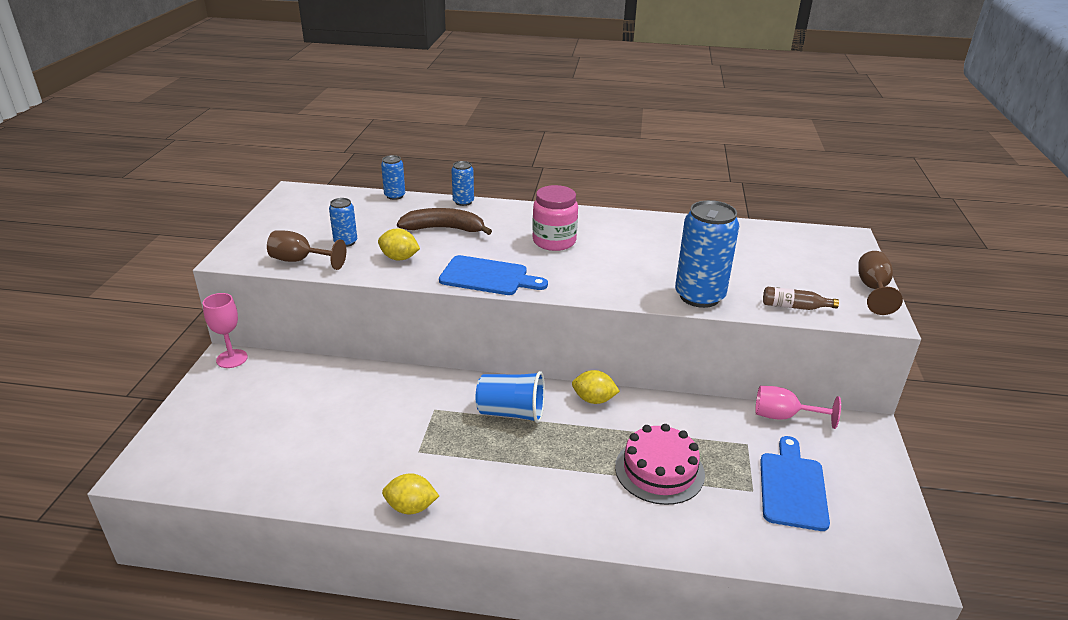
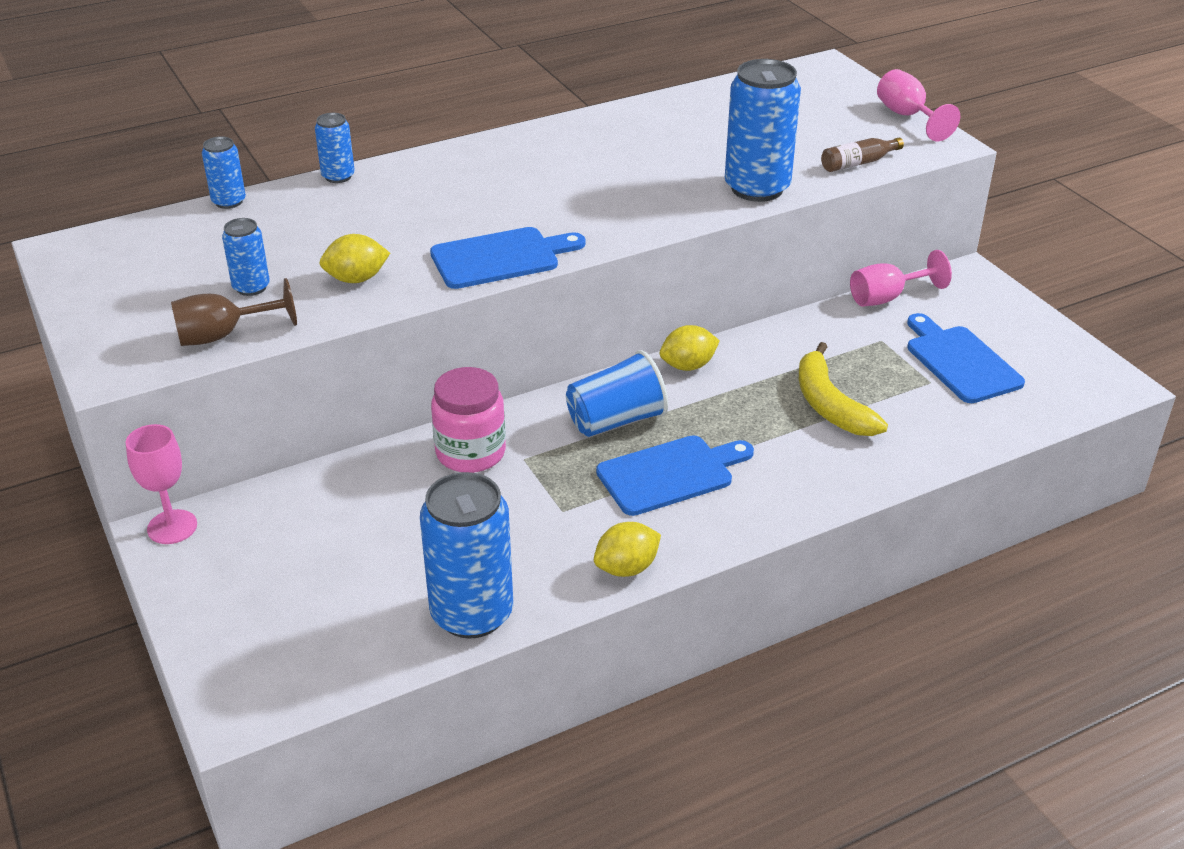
camera: 35 degrees left, 5 degrees up
brown banana [397,208,492,235] -> none
pink jar [532,185,578,251] -> pink jar moved to [431,367,506,473]
pink cake [615,424,705,505] -> yellow banana [799,342,888,436]
brown goblet [858,251,903,315] -> pink goblet [877,69,960,141]
none -> blue can [420,472,513,639]
none -> blue cutting board [596,435,754,516]

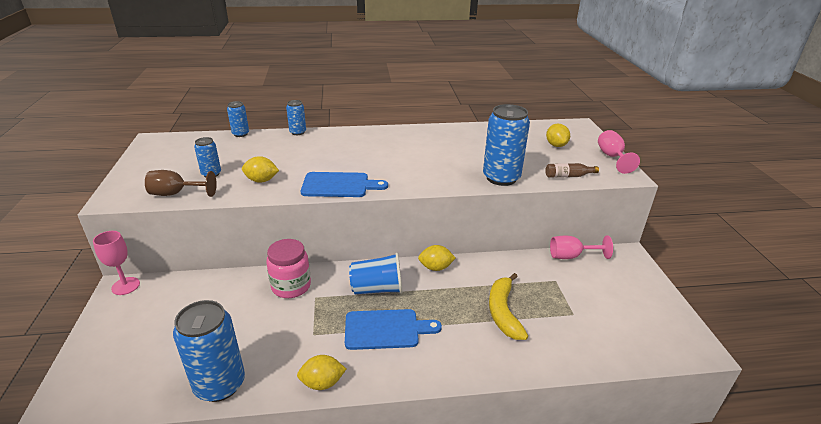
camera: 20 degrees right, 5 degrees down
blue cutting board [907,313,1025,403] -> none
none -> yellow lemon [546,124,570,147]

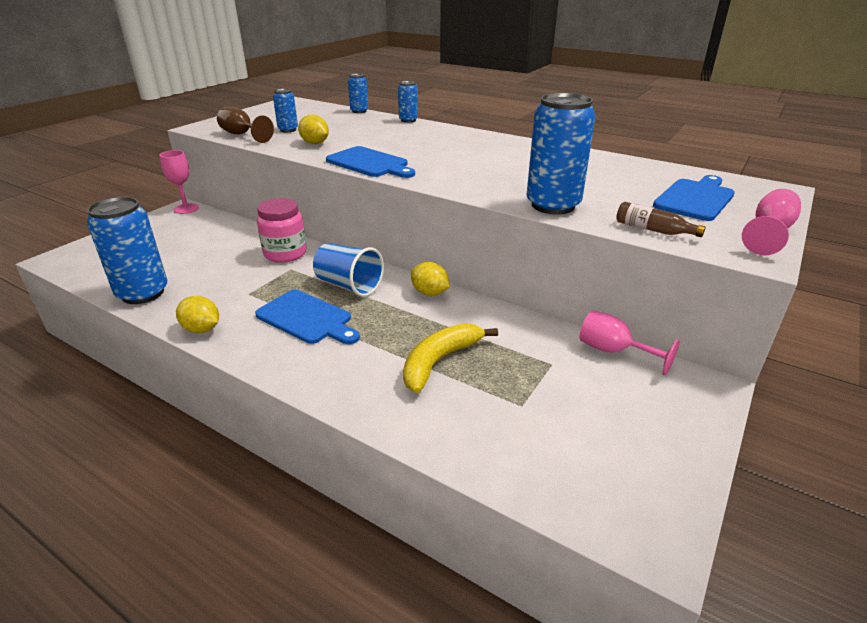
camera: 40 degrees right, 0 degrees up
yellow lemon [546,124,570,147] -> blue cutting board [653,175,735,221]

